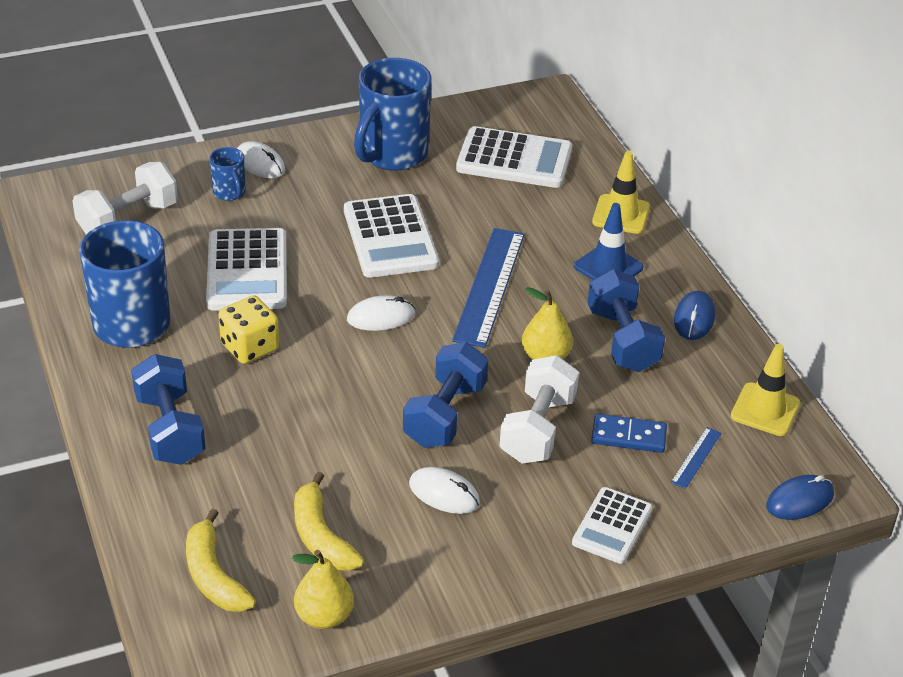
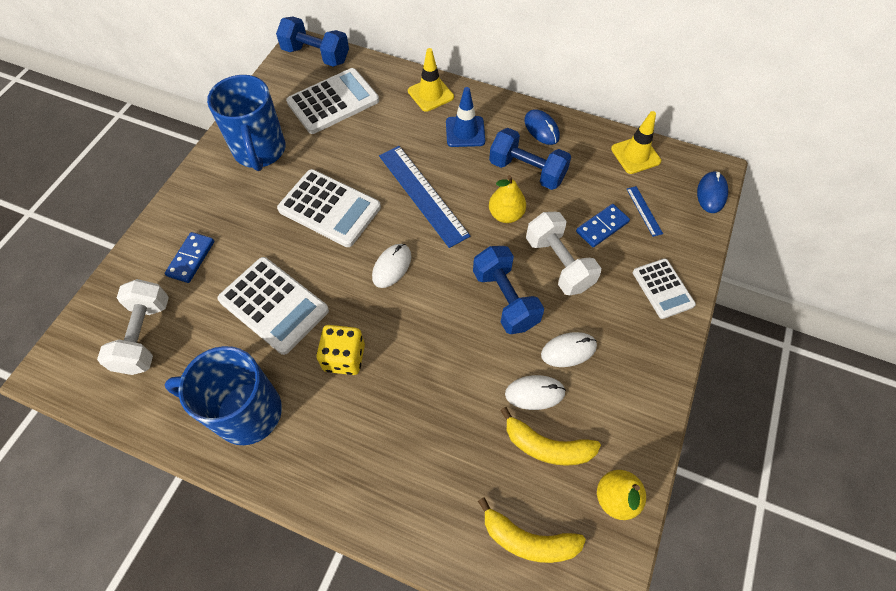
camera: 45 degrees left, 20 degrees up
blue dumbbell [131,354,206,465] -> blue dumbbell moved to [276,17,349,67]
blue mug [209,147,246,201] -> blue domino [165,232,214,283]
white mouse [237,141,285,178] -> white mouse moved to [505,375,566,410]

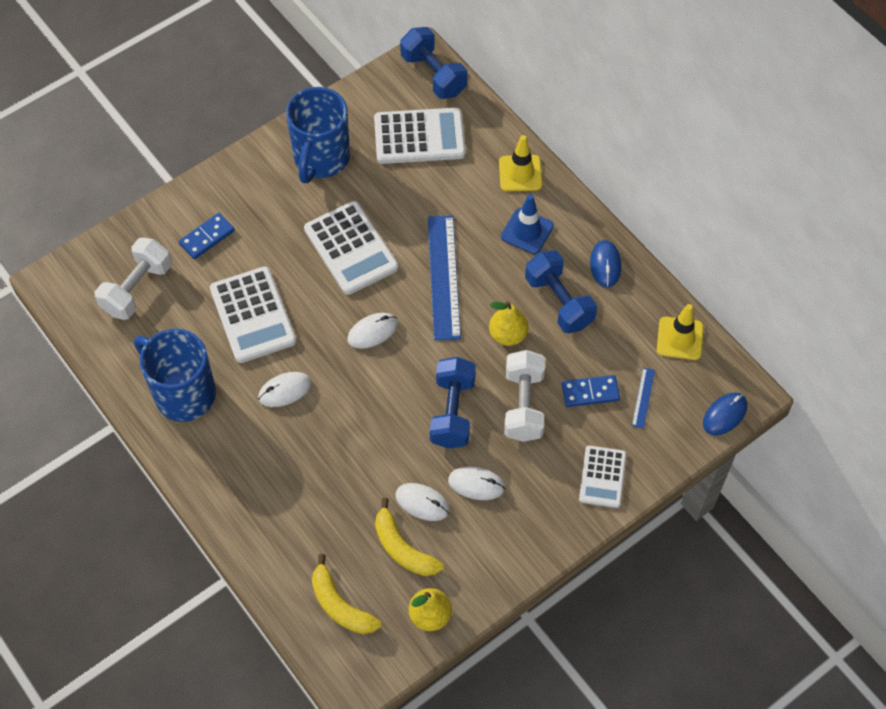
camera: 30 degrees right, 0 degrees up
yellow dice [316,325,365,375] -> white mouse [258,372,312,407]

